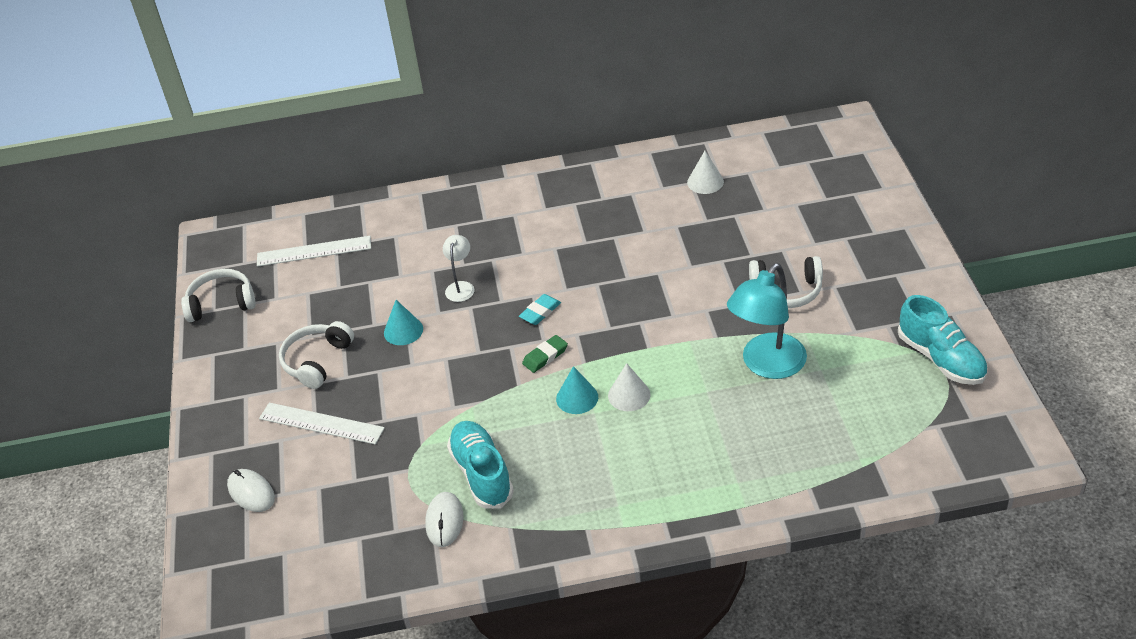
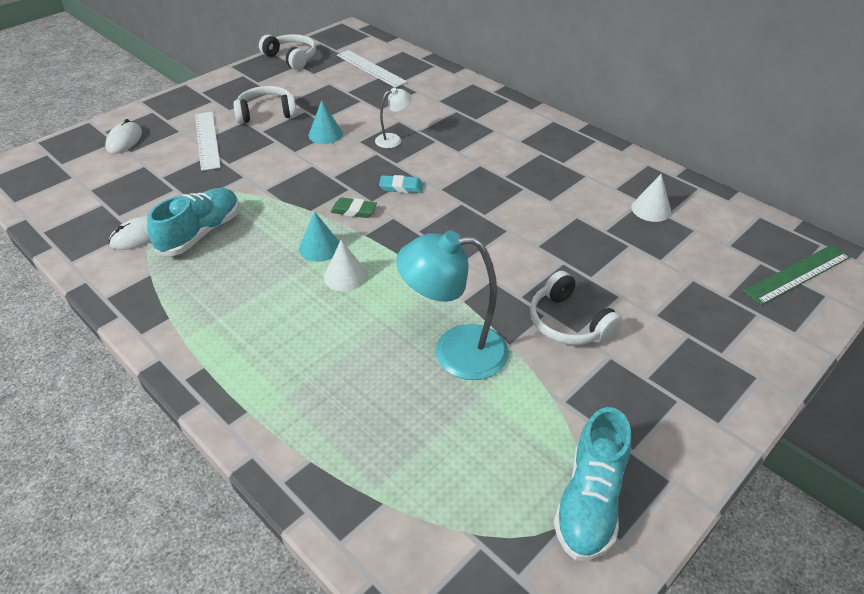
camera: 50 degrees right, 0 degrees up
none -> green ruler [743,245,851,305]

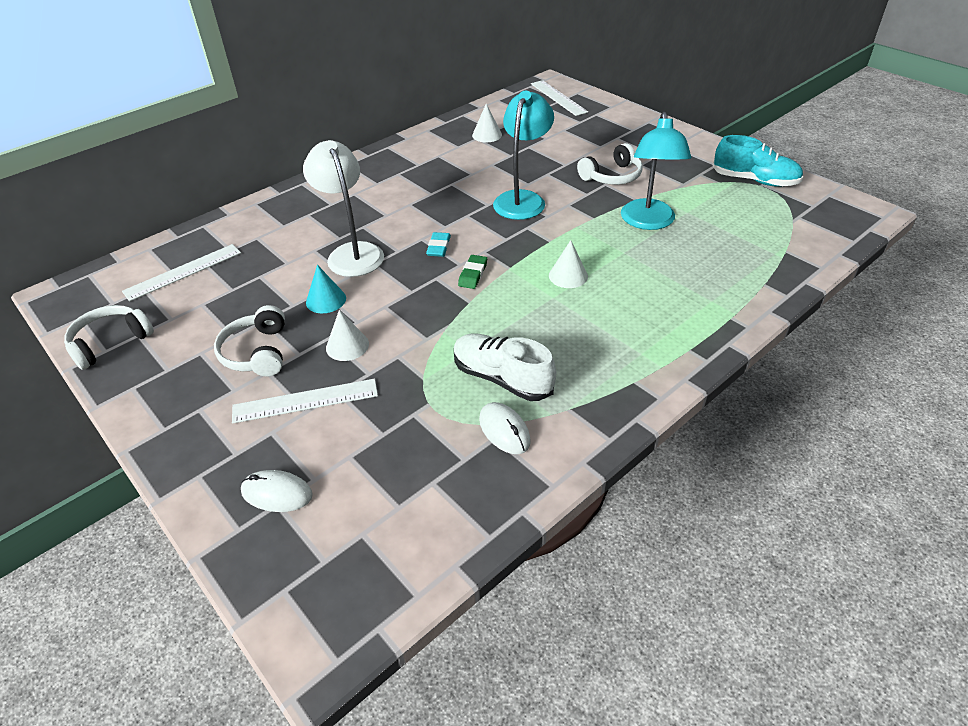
camera: 85 degrees left, 0 degrees up
turquoise shoe [147,188,239,256] -> white shoe [454,333,556,401]
turquoise cone [299,211,340,262] -> none
white lamp [375,88,412,148] -> white lamp [303,140,384,277], size x1.98
green ruler [743,245,851,305] -> white ruler [531,80,588,116]
none -> white cone [326,310,369,361]
none -> turquoise lamp [493,91,554,220]

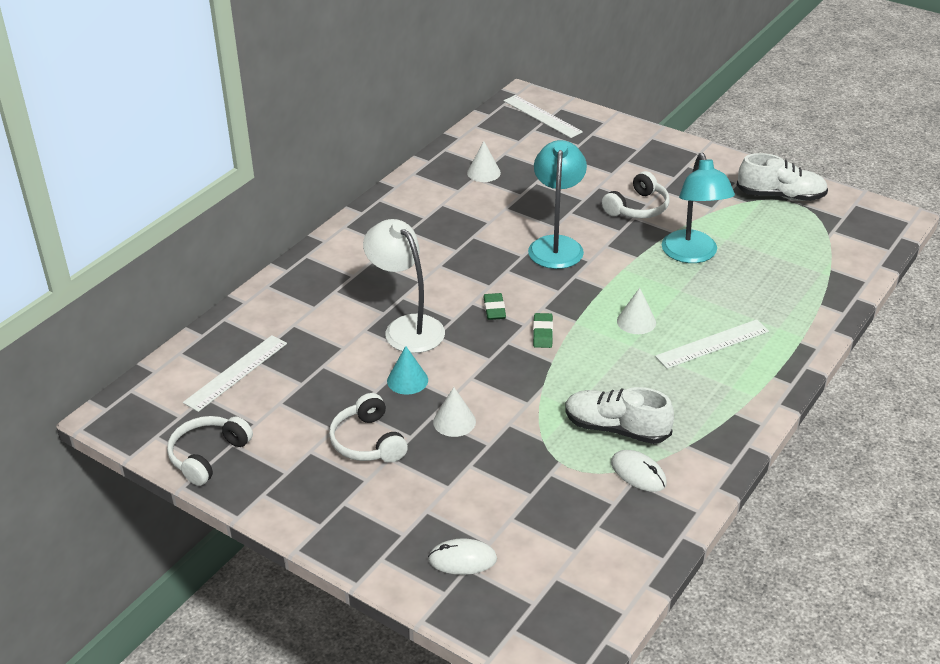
camera: 15 degrees left, 5 degrees down
white ruler [232,379,378,424] -> white ruler moved to [655,319,769,369]
turquoise eraser [426,232,451,257] -> green eraser [483,293,506,320]
turquoise shoe [713,135,803,187] -> white shoe [737,153,828,201]

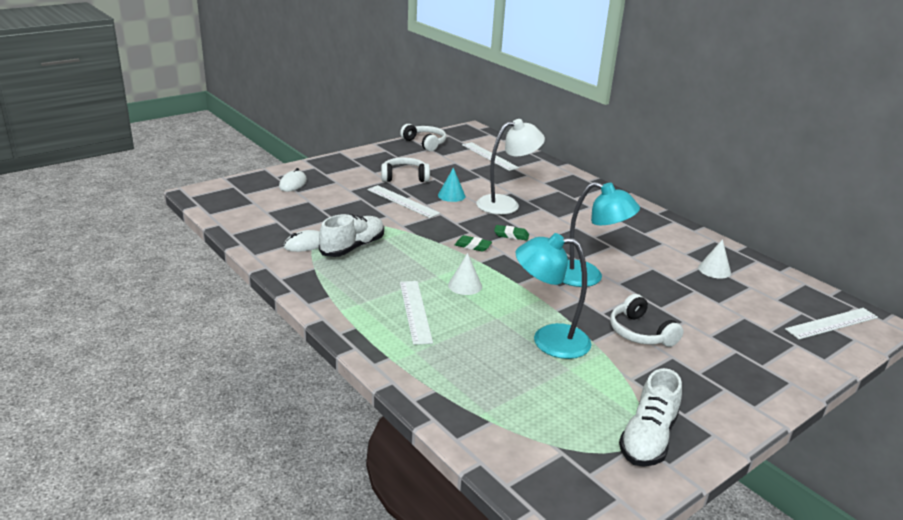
camera: 105 degrees right, 10 degrees down
white cone [433,387,476,437] -> white ruler [367,185,440,218]

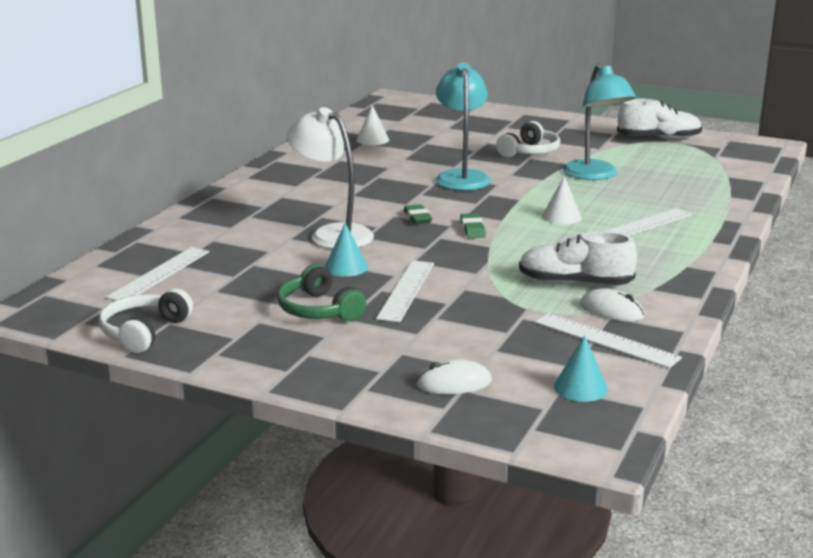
camera: 115 degrees left, 5 degrees down
white headphones [381,157,430,182] -> green headphones [277,264,366,321]
white ruler [785,308,878,339] -> white ruler moved to [535,313,682,368]
none -> turquoise cone [554,335,608,402]

